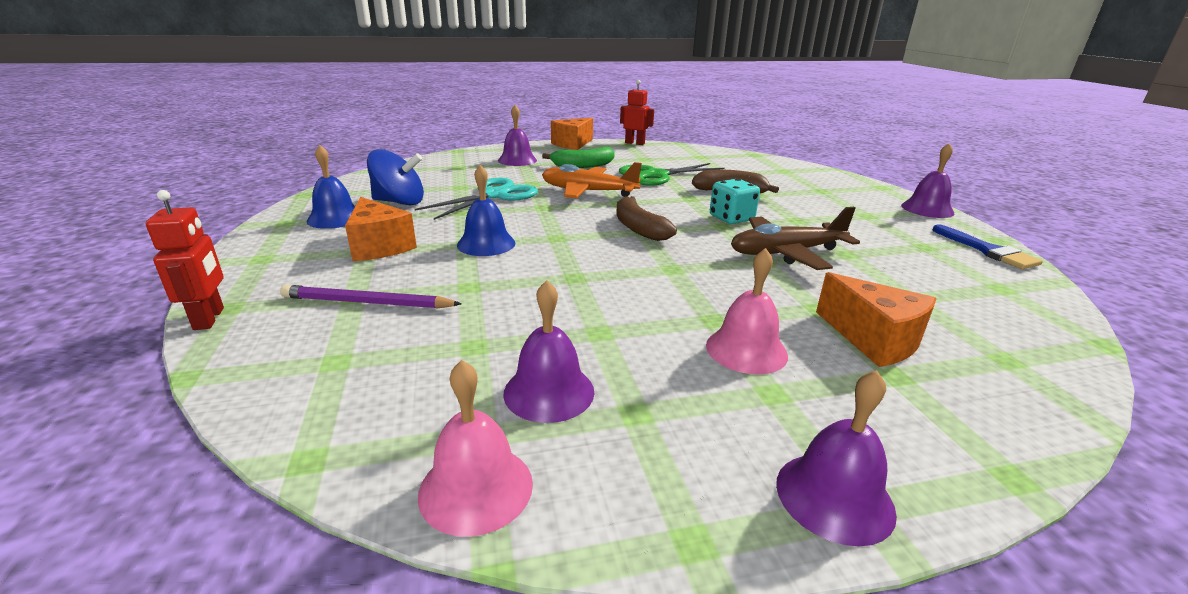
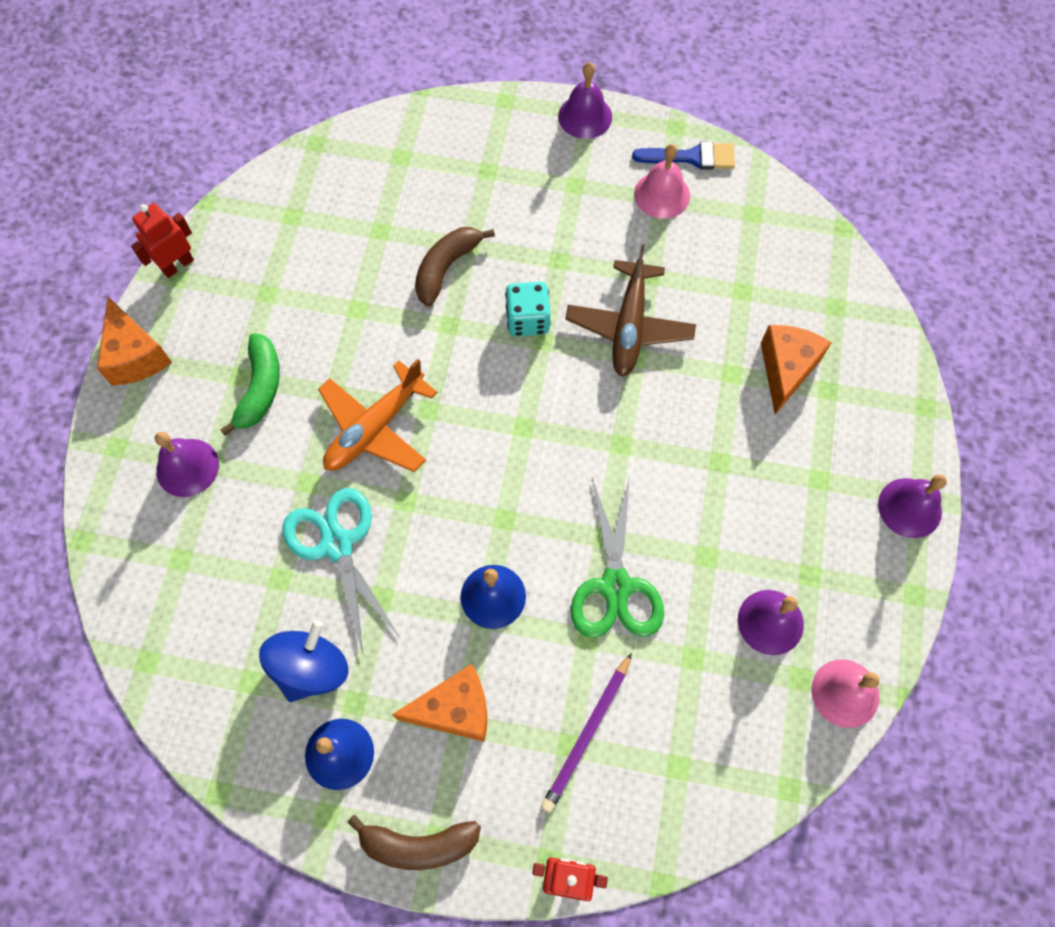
camera: 65 degrees left, 40 degrees up
brown banana [617,196,677,241] -> brown banana moved to [347,814,481,870]
green scissors [619,163,725,186] -> green scissors moved to [571,477,664,638]
pink bell [706,248,788,374] -> pink bell moved to [634,144,690,219]
orange cheese [816,272,937,367] -> orange cheese turned 60 degrees counterclockwise [761,325,832,414]

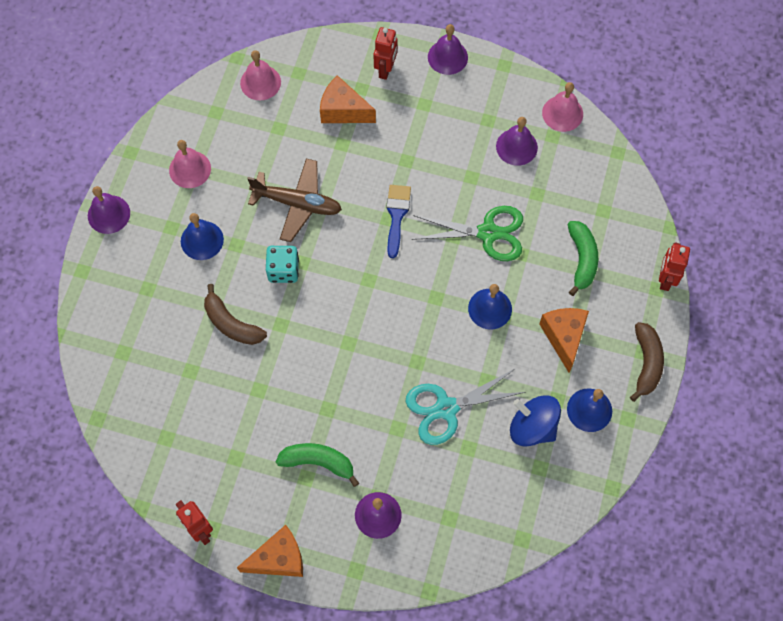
camera: 85 degrees left, 0 degrees up
orange plane [318,359,438,472] -> none
purple pencil [541,653,632,813] -> green banana [568,221,598,296]
blue brush [632,142,735,170] -> blue brush moved to [386,185,411,258]
none -> blue bell [181,213,224,260]
none -> pink bell [240,50,281,100]
none -> red robot [374,27,397,80]

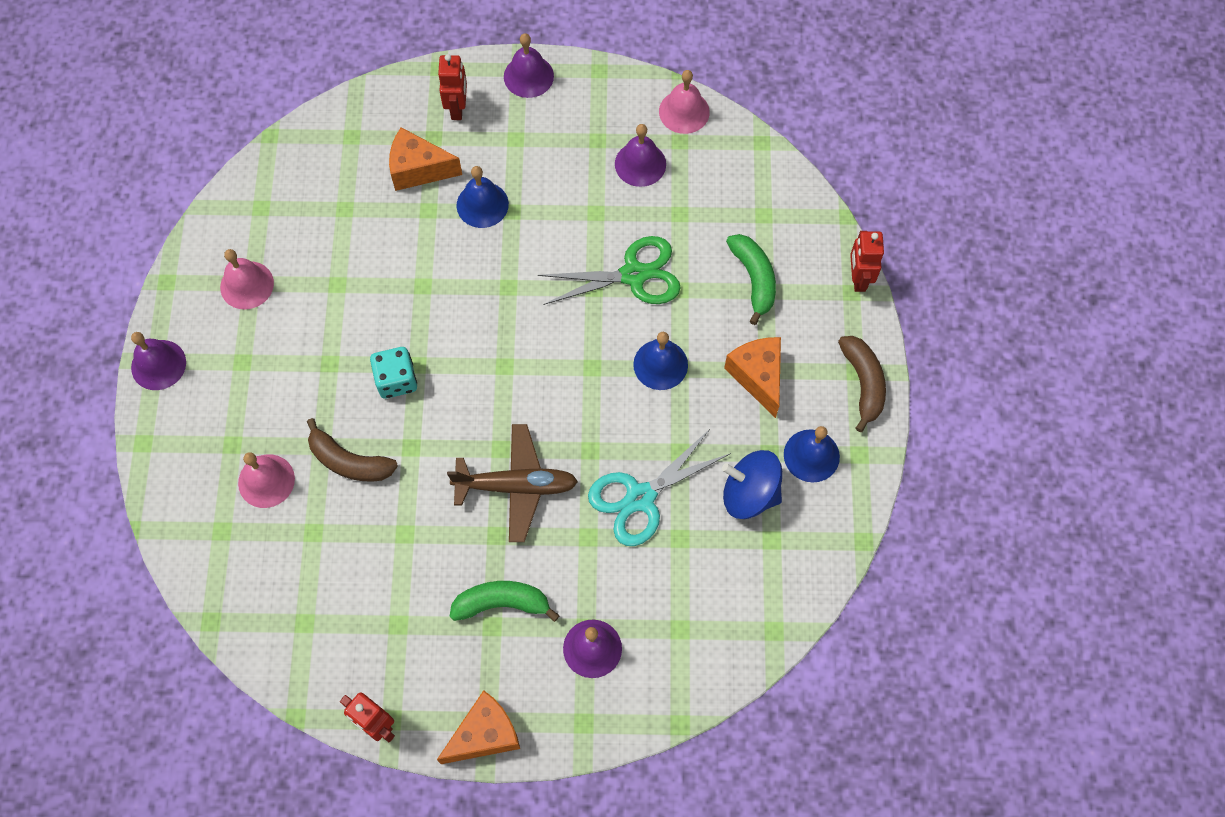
camera: 15 degrees left, 0 degrees up
blue bell [181,213,224,260] -> blue bell moved to [457,166,509,228]
pink bell [240,50,281,100] -> pink bell moved to [238,452,295,508]
brown plane [247,158,342,242] -> brown plane moved to [447,424,578,542]
blue brush [386,185,411,258] -> none

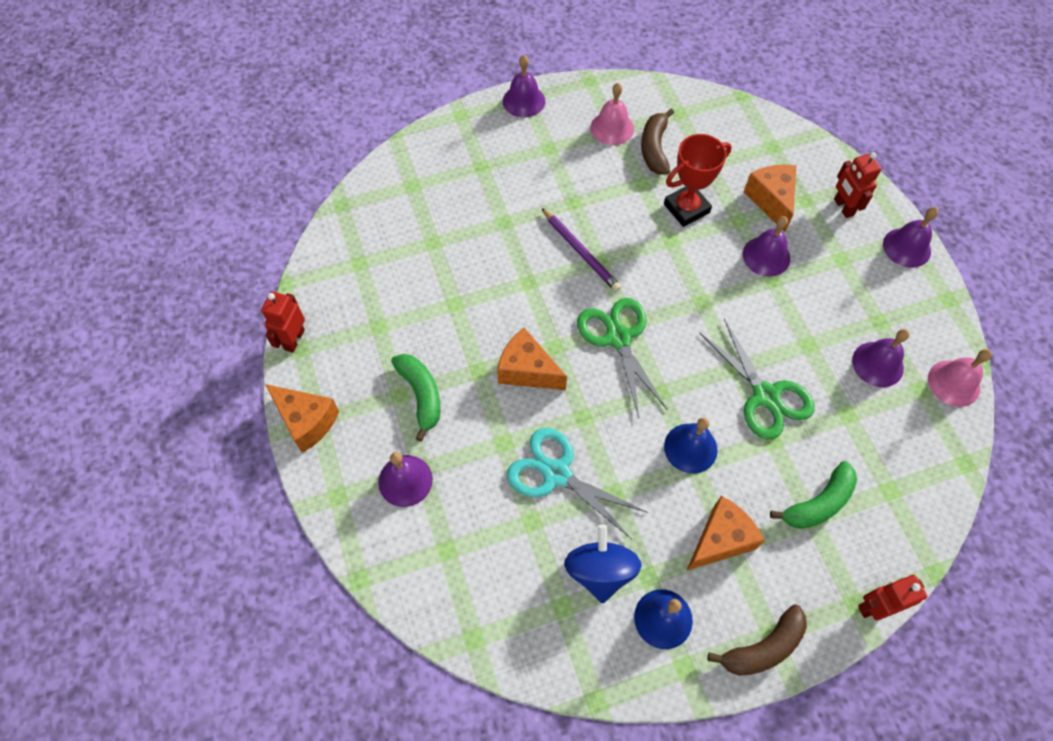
camera: 70 degrees right, 5 degrees down
pink bell [238,452,295,508] -> none
brown banana [307,418,398,482] -> brown banana moved to [641,109,674,175]
turquoise dice [370,347,417,399] -> purple pencil [542,208,621,292]
red robot [438,54,467,120] -> red robot turned 90 degrees clockwise [834,152,881,218]
brown plane [447,424,578,542] -> orange cheese [497,328,567,390]
blue bell [457,166,509,228] -> purple bell [743,216,790,277]
none -> green scissors [577,298,668,418]
none -> red trophy [664,134,732,227]

